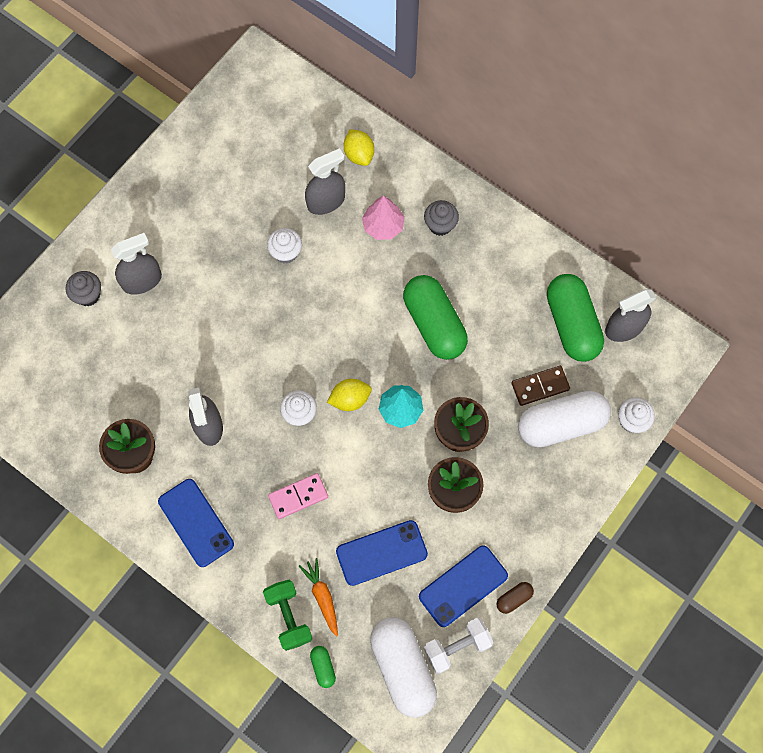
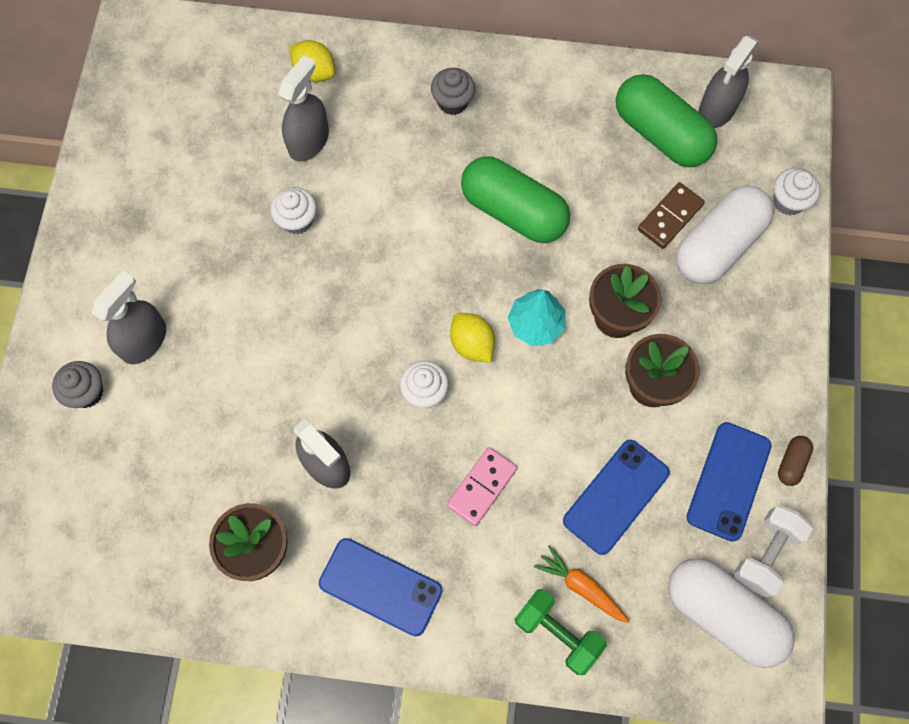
camera: 30 degrees left, 0 degrees up
green capsule [310,646,336,688] -> none
yellow lemon [327,379,372,411] -> yellow lemon turned 75 degrees counterclockwise [450,313,495,363]
pink tree [362,196,405,240] -> none

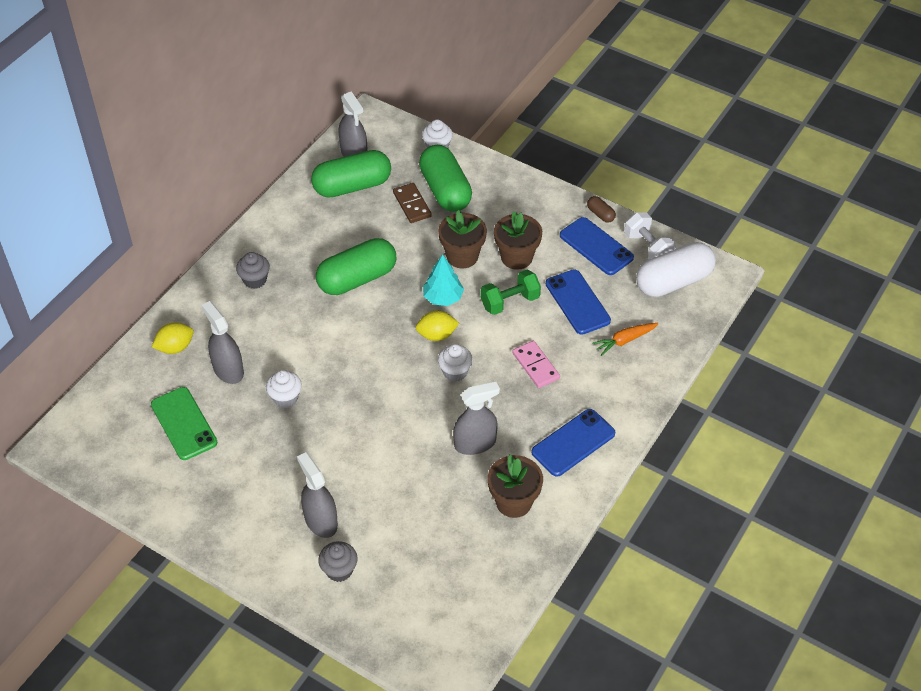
camera: 65 degrees left, 20 degrees down
green dumbbell [515,589,607,675] -> green dumbbell moved to [481,270,541,315]
white capsule [676,185,774,284] -> green capsule [419,145,472,212]
none -> green phone [151,387,217,460]

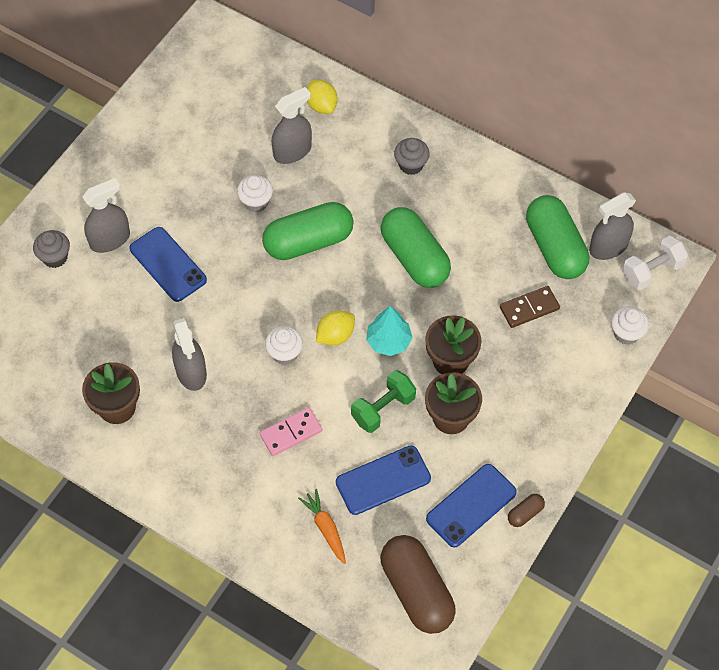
camera: 90 degrees right, 10 degrees up
green phone [151,387,217,460] -> none
yellow lemon [415,310,459,341] -> yellow lemon turned 60 degrees clockwise [316,310,355,346]
green capsule [419,145,472,212] -> green capsule moved to [262,202,354,260]
green dumbbell [481,270,541,315] -> green dumbbell turned 75 degrees clockwise [351,370,416,433]
blue phone [532,409,615,477] -> blue phone moved to [130,227,207,302]
white dumbbell [624,212,676,259] -> white dumbbell moved to [622,236,688,290]
white capsule [636,242,716,297] -> brown capsule [381,535,456,634]

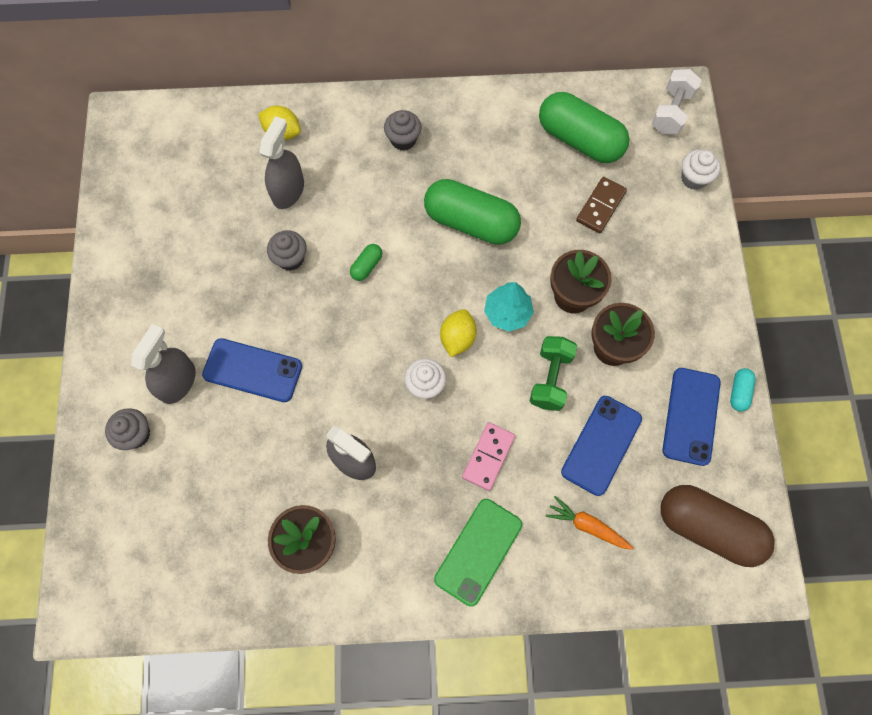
camera: 35 degrees left, 10 degrees up
white cupcake [237,175,273,212] -> grey cupcake [267,230,307,271]
green capsule [262,202,354,260] -> green capsule [350,244,382,281], size x0.42
brown capsule [508,494,545,527] -> turquoise capsule [730,368,756,412]
grey spray bottle [589,192,636,260] -> none
none -> green phone [434,499,522,607]

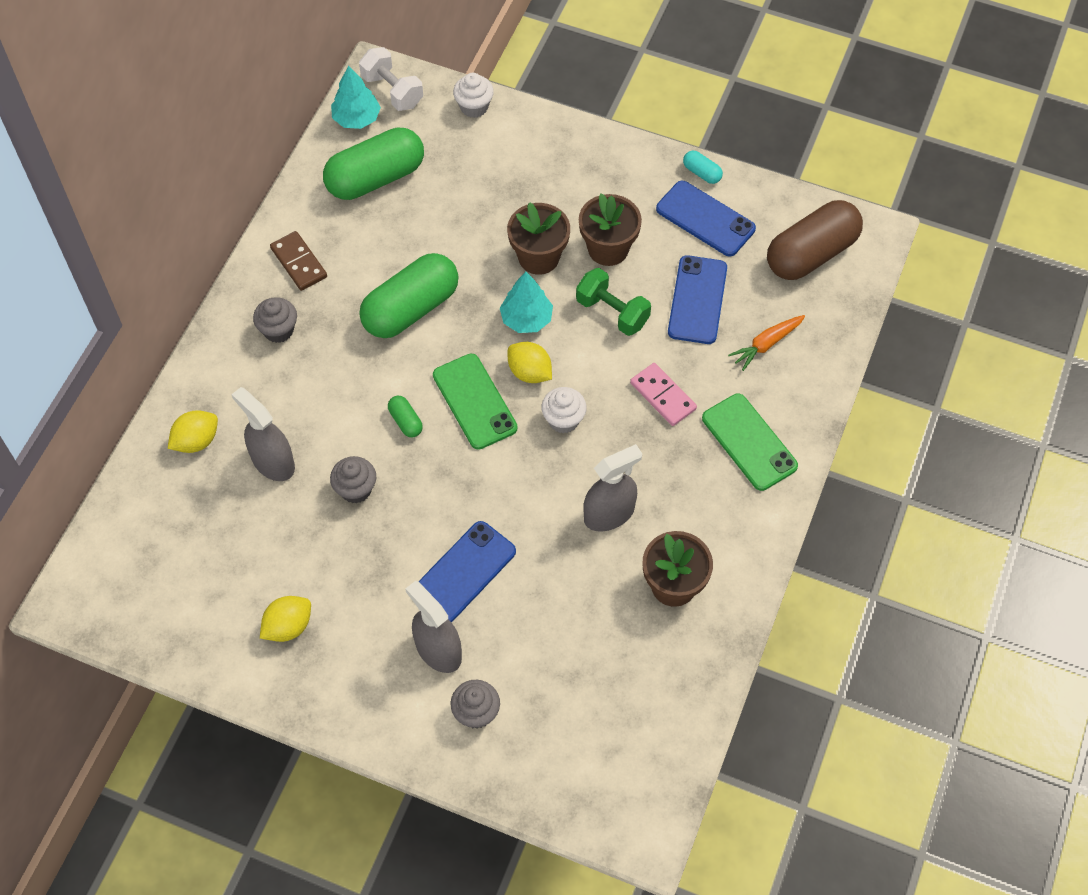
camera: 65 degrees left, 10 degrees down
blue phone [561,396,642,496] -> blue phone turned 45 degrees clockwise [668,255,727,344]
brown domino [576,177,627,234] -> brown domino moved to [270,231,327,291]
none -> yellow lemon [260,596,311,642]
none -> turquoise tree [331,65,381,129]
none -> green phone [433,353,518,450]

